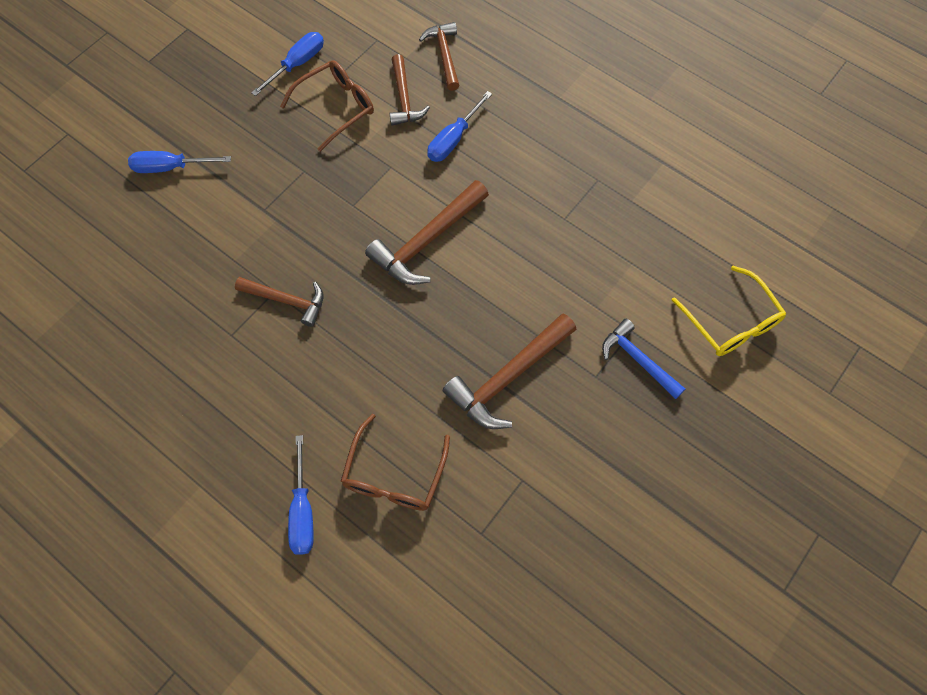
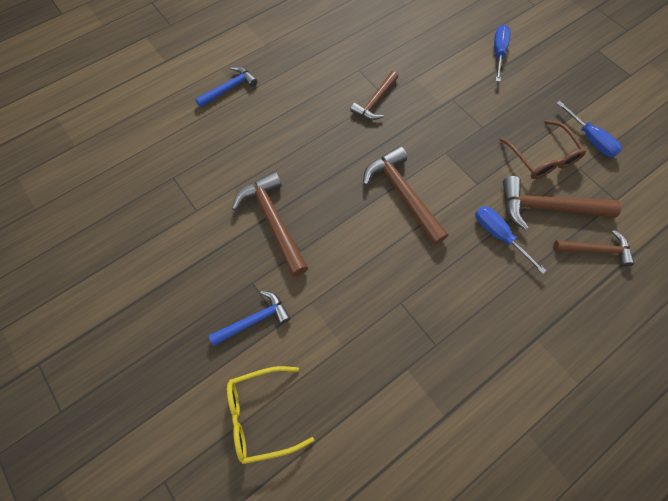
camera: 105 degrees right, 0 degrees up
blue screwdriver [288,435,314,555] -> blue hammer [195,66,258,108]
brown glasses [341,413,450,511] -> none
brown hammer [389,54,430,125] -> brown hammer [503,176,622,230], size x1.55

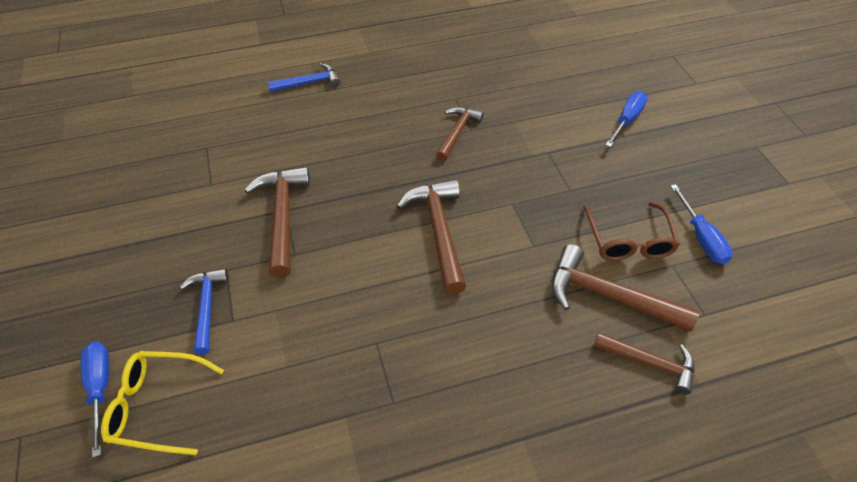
camera: 20 degrees right, 15 degrees down
blue hammer [209,291,290,346] -> blue hammer turned 90 degrees counterclockwise [180,268,229,355]
brown hammer [350,71,398,120] -> brown hammer turned 150 degrees clockwise [436,107,484,161]
blue screwdriver [475,206,547,274] -> blue screwdriver moved to [80,342,109,457]

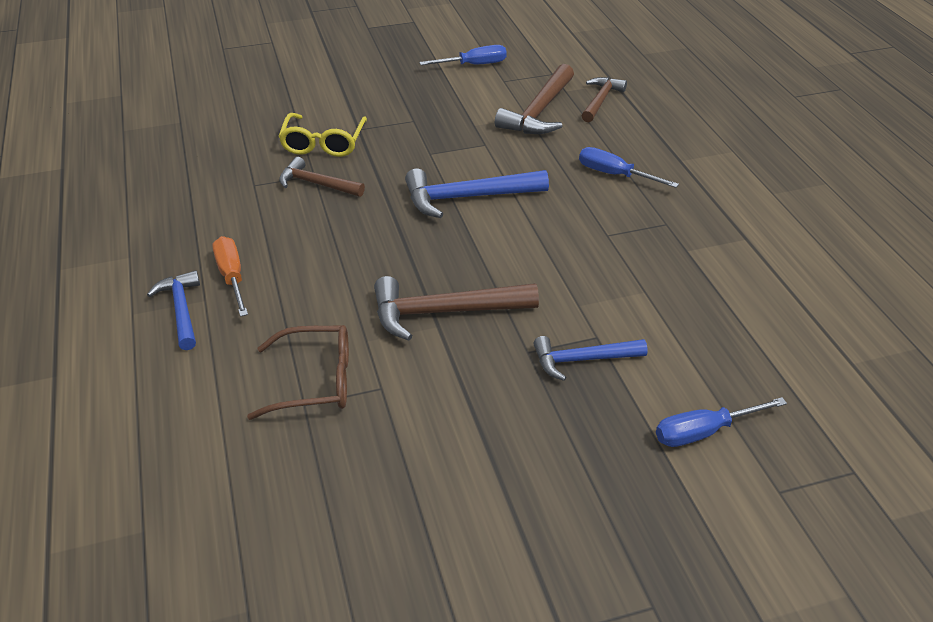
camera: 90 degrees left, 10 degrees down
yellow glasses [101,351,224,455] -> yellow glasses moved to [278,113,367,157]
brown hammer [397,179,466,294] -> blue hammer [405,169,549,218]
brown glasses [583,202,680,261] -> brown glasses moved to [247,325,349,420]
blue screwdriver [605,91,648,147] -> blue screwdriver moved to [579,147,679,188]
none -> orange screwdriver [212,236,248,317]

